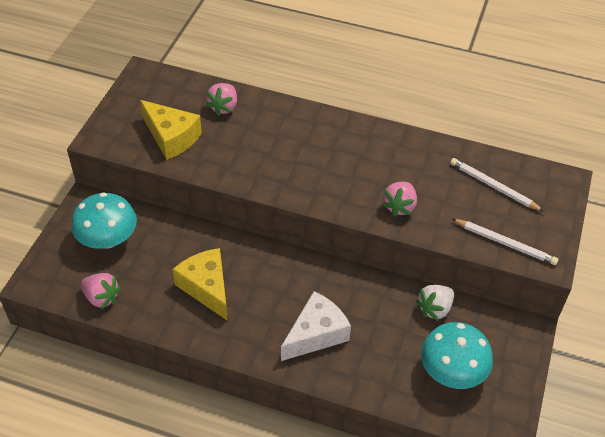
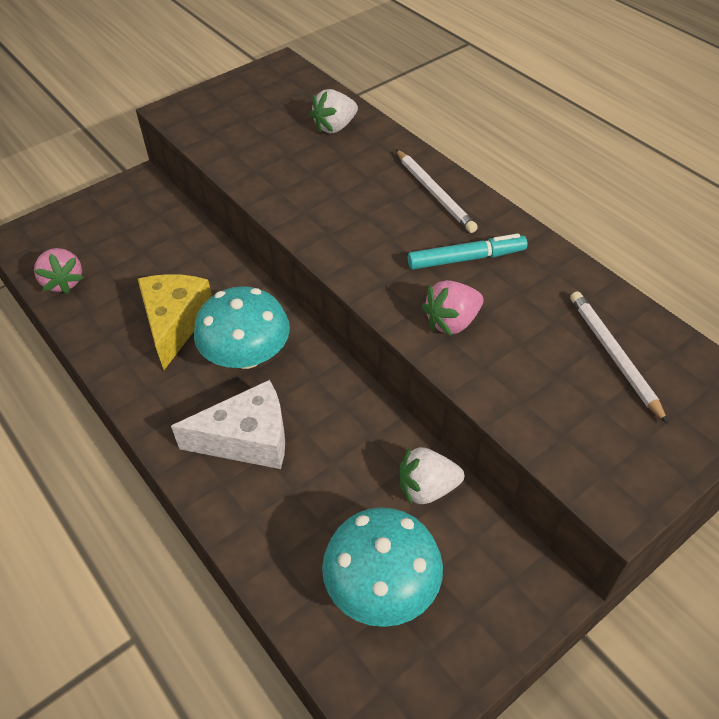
camera: 35 degrees right, 0 degrees up
turquoise mushroom [71,192,137,249] -> turquoise mushroom moved to [194,286,290,369]
yellow cheese [140,100,202,160] -> none
pink strawberry [206,83,237,116] -> white strawberry [310,89,358,133]
white pencil [452,219,558,265] -> white pencil moved to [396,149,478,233]
none -> turquoise marker [408,233,528,270]

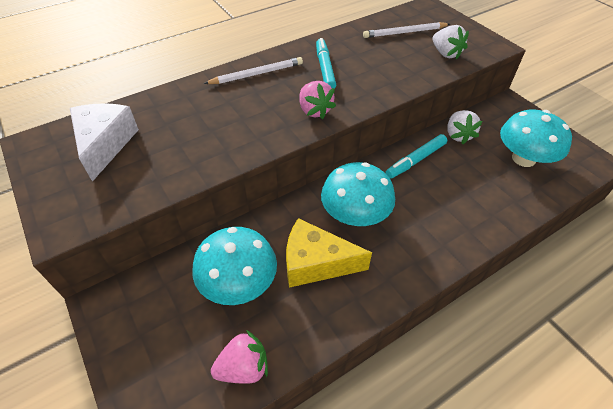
camera: 85 degrees left, 0 degrees up
white cheese [171,380,285,469] -> white cheese moved to [70,103,139,182]
white strawberry [310,89,358,133] -> white strawberry moved to [433,25,469,60]
pink strawberry [422,280,483,336] -> pink strawberry moved to [299,81,336,119]
none -> turquoise mushroom [192,227,277,305]
none -> turquoise marker [386,134,447,179]

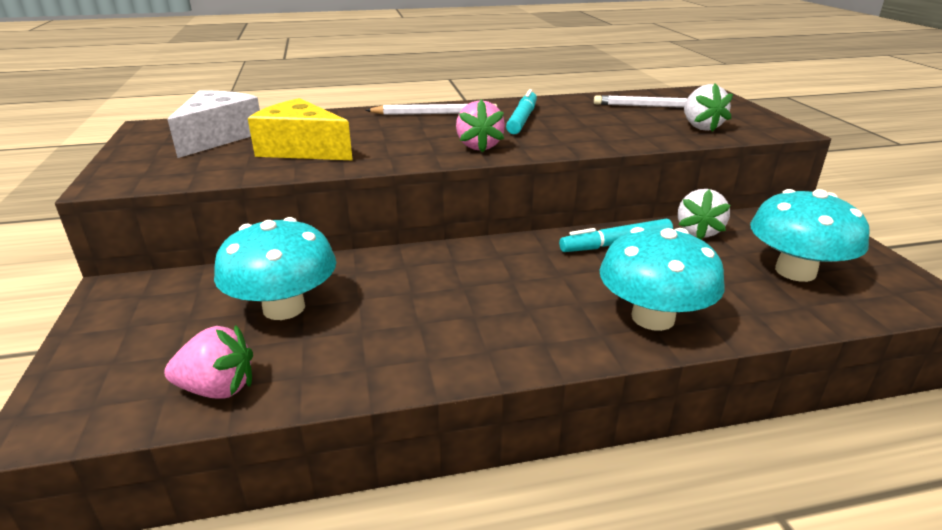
camera: 20 degrees right, 20 degrees down
yellow cheese [286,218,372,288] -> yellow cheese moved to [248,98,353,160]
turquoise mushroom [321,162,395,226] -> turquoise mushroom moved to [599,227,725,331]

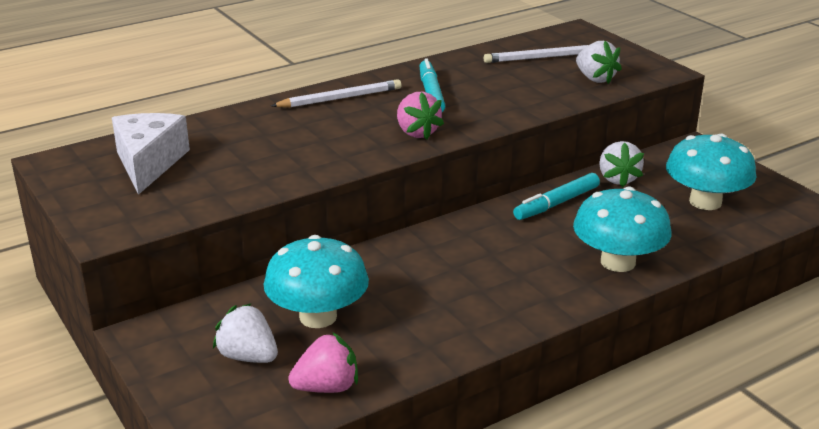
camera: 20 degrees left, 0 degrees up
yellow cheese [248,98,353,160] -> none
none -> white strawberry [213,303,278,363]

